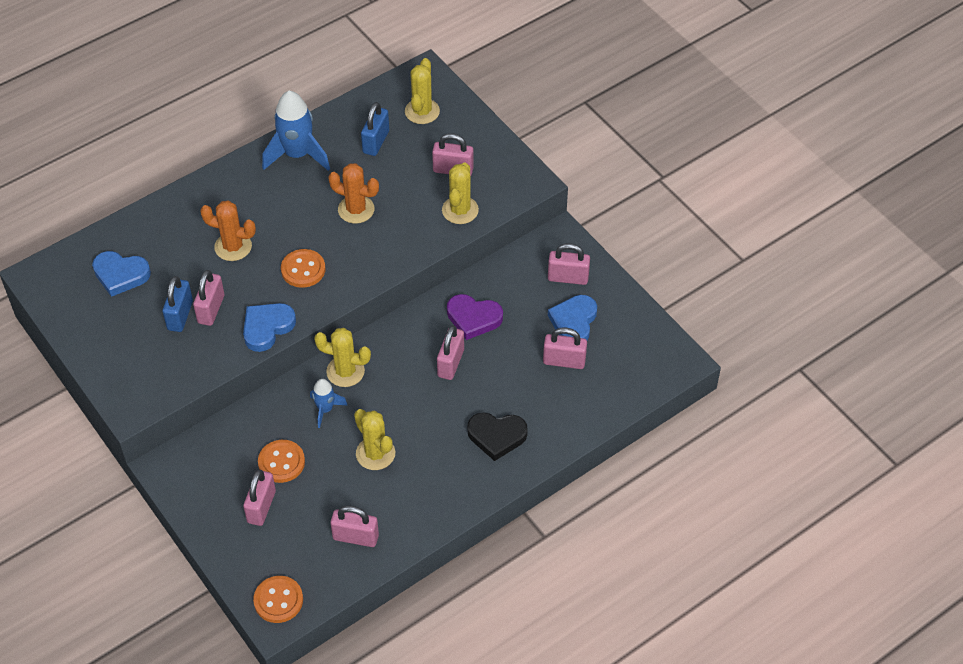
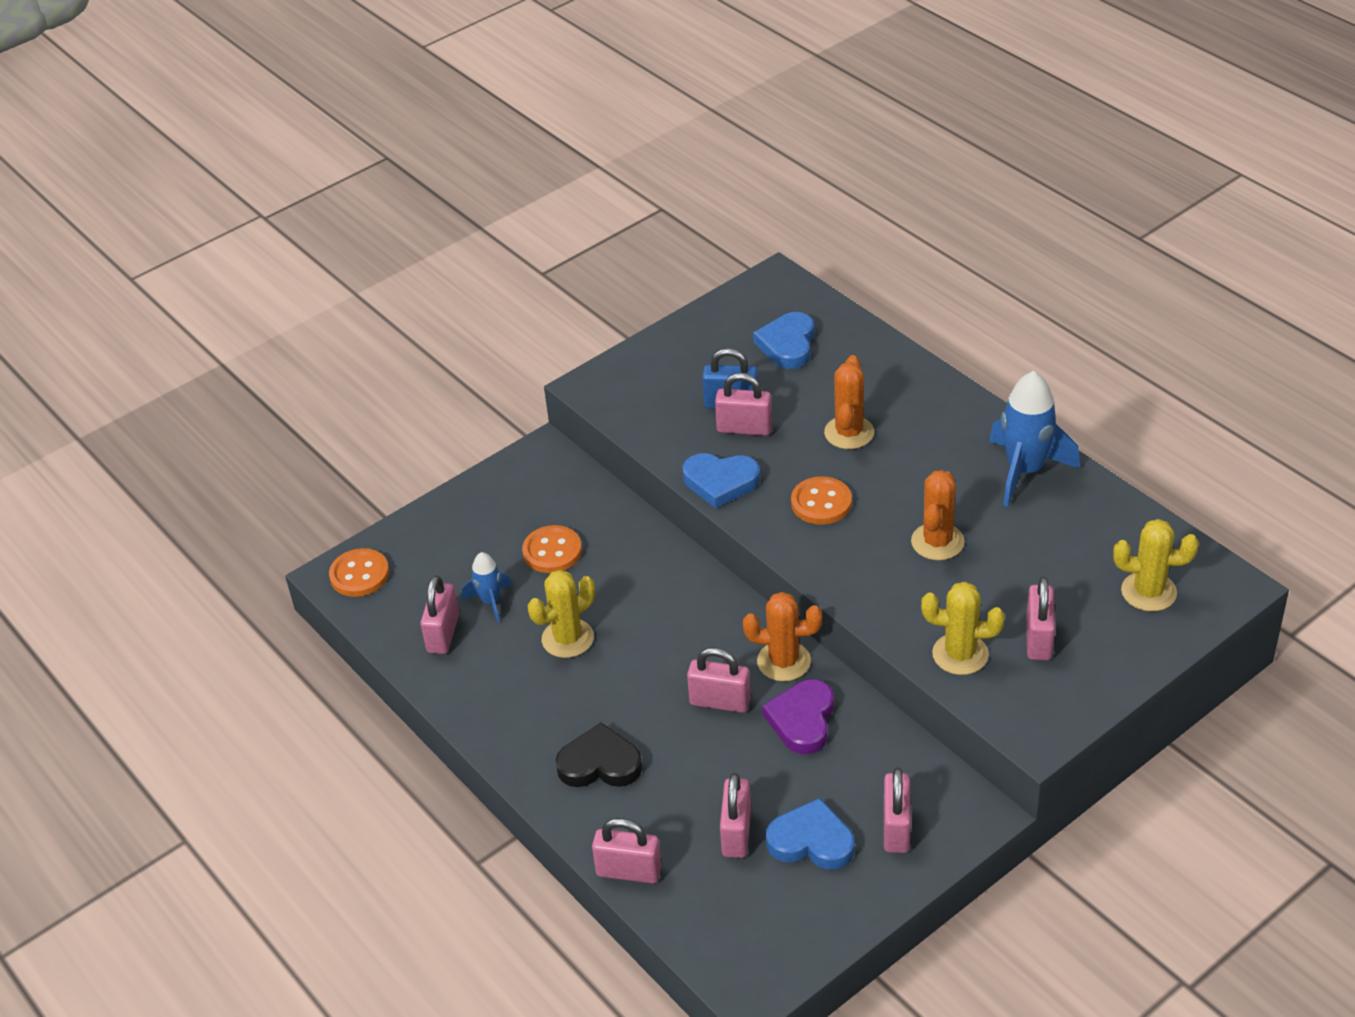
camera: 90 degrees right, 10 degrees down
blue heart [243,303,296,352] -> blue heart turned 150 degrees clockwise [683,453,760,508]
pink padlock [243,470,276,526] -> pink padlock moved to [592,818,662,884]
blue rocket [310,379,347,428] -> blue rocket moved to [462,552,512,622]
yellow cactus [314,328,371,387] -> none
blue padlock [361,102,389,156] -> none
black heart [467,413,528,461] -> black heart turned 90 degrees clockwise [556,722,642,787]
none -> orange cactus [743,592,822,681]

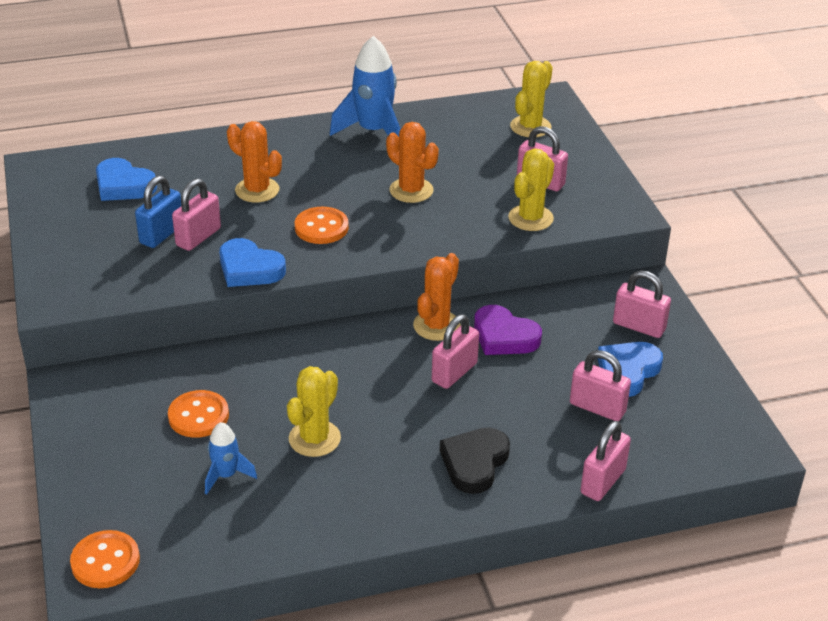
camera: 70 degrees left, 5 degrees down
pink padlock [420,575,459,654] -> none
yellow cactus [528,570,595,658] -> yellow cactus turned 45 degrees clockwise [287,366,341,457]
blue heart [683,453,760,508] -> blue heart turned 90 degrees clockwise [219,238,286,287]

